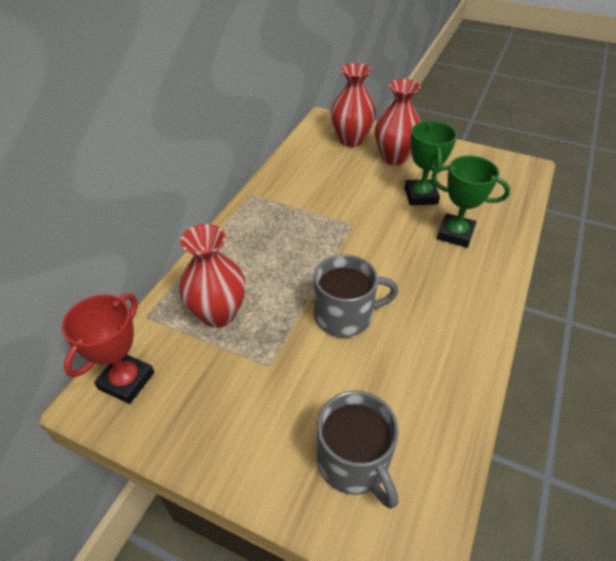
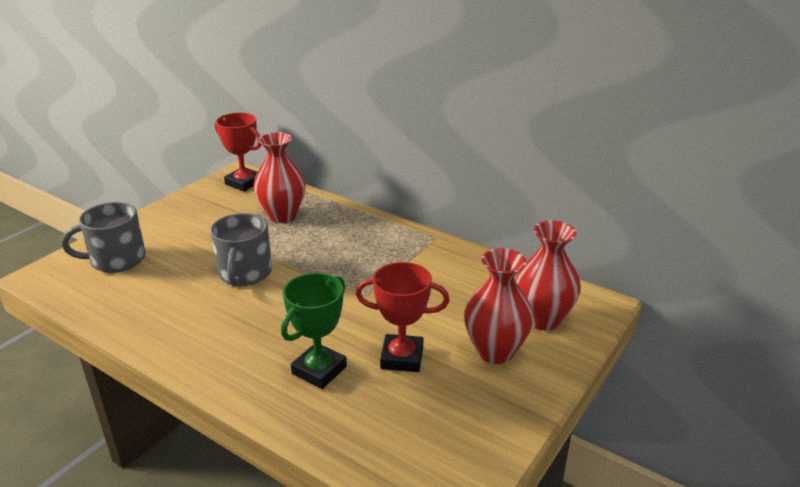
camera: 100 degrees right, 15 degrees down
green trophy [405,121,457,205] -> red trophy [356,262,450,372]

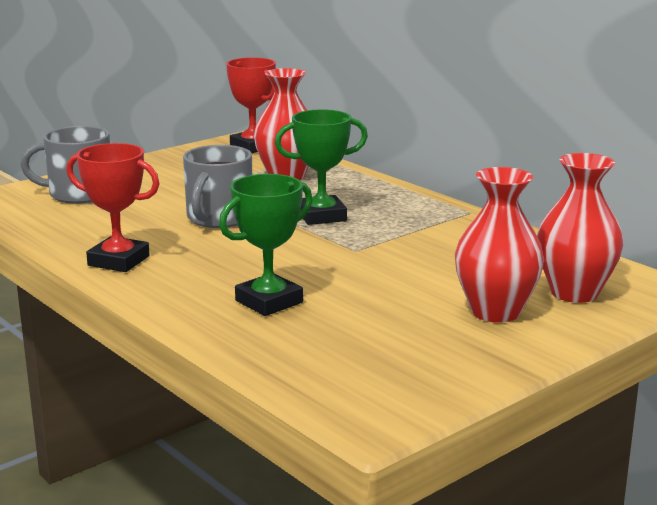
camera: 15 degrees right, 10 degrees down
red trophy [356,262,450,372] -> red trophy moved to [67,143,160,272]
none -> green trophy [275,109,368,225]

